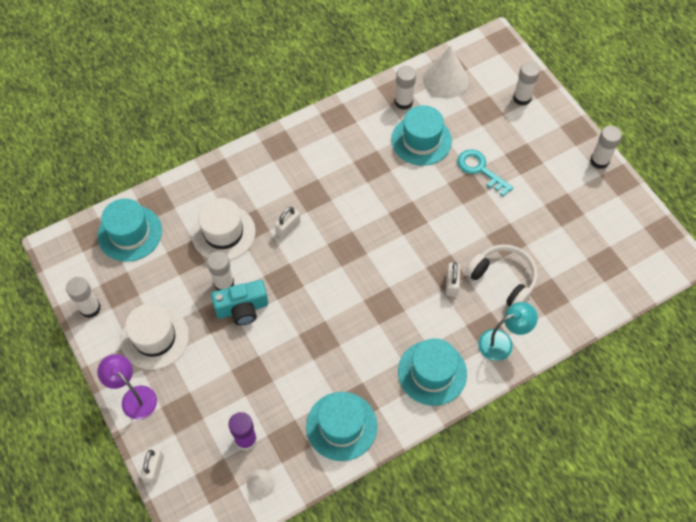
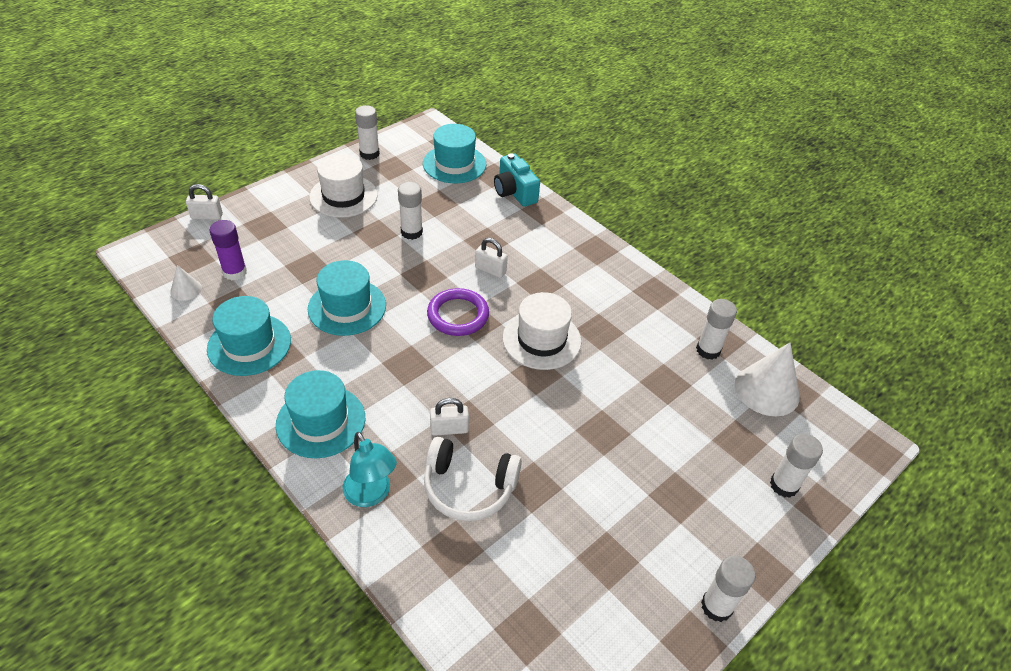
camera: 75 degrees right, 15 degrees down
purple lamp [97,354,157,419] -> none
white hat [191,198,255,260] -> white hat moved to [503,292,582,370]
turquoise camera [211,280,268,325] -> turquoise camera moved to [494,153,540,207]
turquoise hat [391,105,452,166] -> turquoise hat moved to [308,260,386,336]
turquoise key [457,149,513,196] -> none
white headphones [465,245,537,306] -> white headphones turned 75 degrees clockwise [424,437,522,521]
none -> purple ring [427,288,489,336]

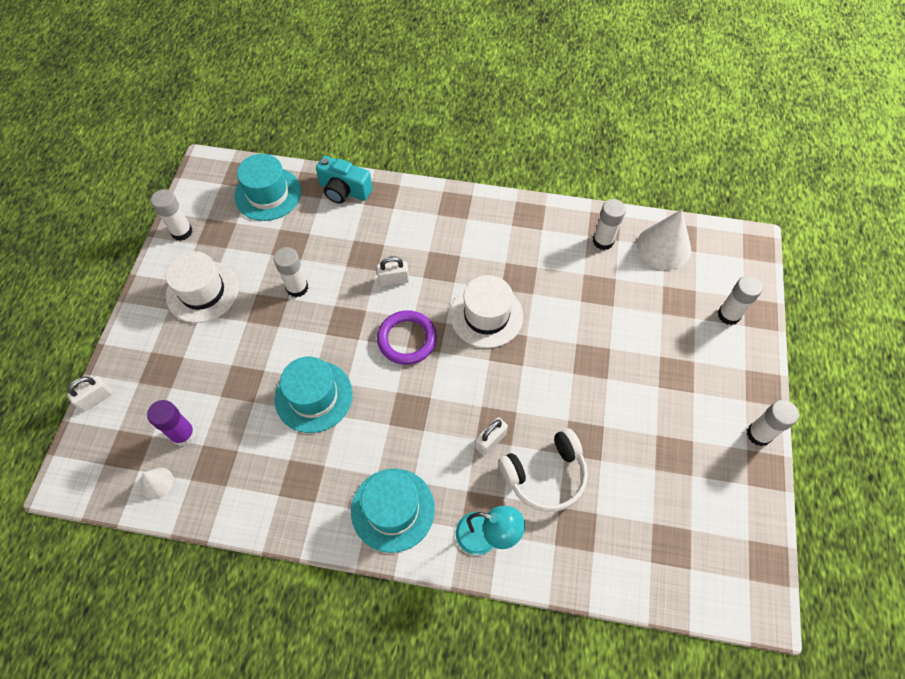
camera: 35 degrees left, 15 degrees up
turquoise hat [207,296,291,376] -> none

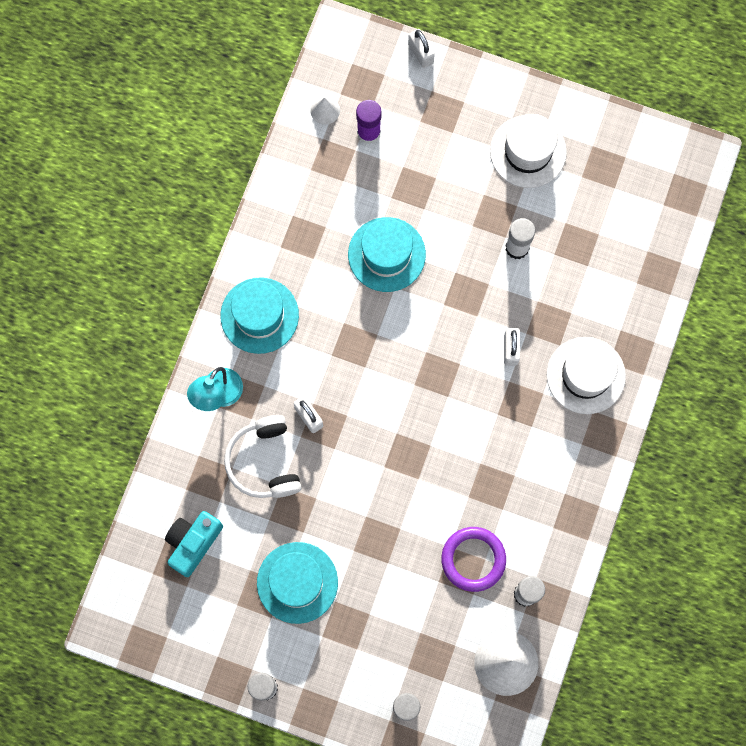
camera: 100 degrees right, 15 degrees up
white glue stick [151,189,192,241] -> none
turquoise hat [234,154,301,221] -> turquoise hat moved to [257,542,338,624]
turquoise camera [316,156,372,204] -> turquoise camera moved to [165,511,223,577]
purple ring [377,310,437,365] -> purple ring moved to [441,527,506,592]
white hat [450,275,523,348] -> white hat moved to [547,337,626,414]

